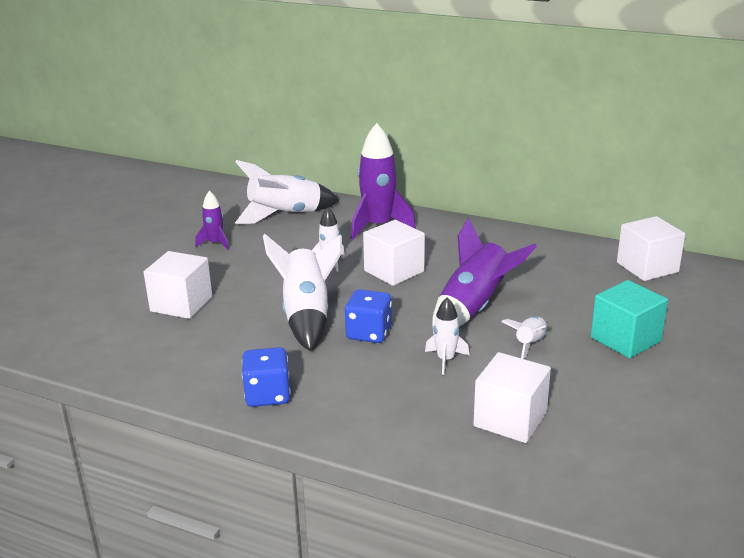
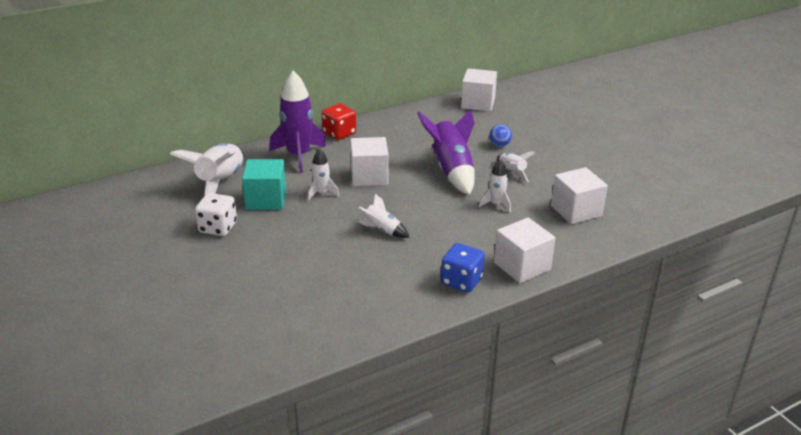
camera: 55 degrees left, 5 degrees up
white cube [144,251,212,319] -> white cube moved to [494,218,555,283]
purple rocket [195,191,229,250] -> white dice [195,193,237,236]
white rocket [263,234,342,351] -> white rocket [358,194,410,238], size x0.52
blue dice [345,289,392,343] -> none
turquoise cube [591,280,668,358] -> turquoise cube moved to [242,159,286,210]
none -> red dice [322,103,356,140]
none -> blue ball [489,124,512,147]

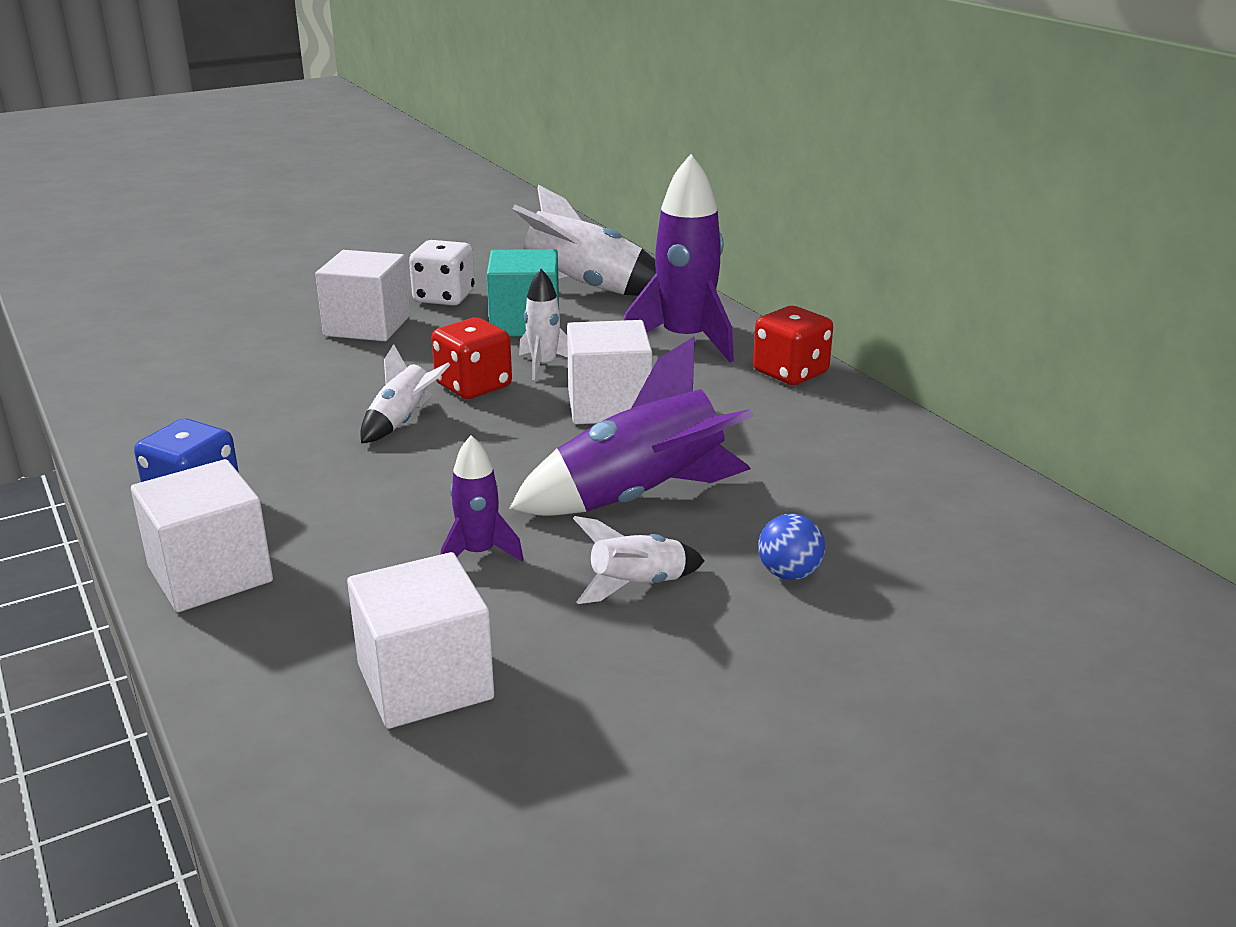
camera: 90 degrees right, 5 degrees down
white cube [461,68,497,112] -> white cube moved to [315,250,410,341]
white rocket [479,159,511,212] -> purple rocket [441,435,524,562]
none -> red dice [431,318,512,399]

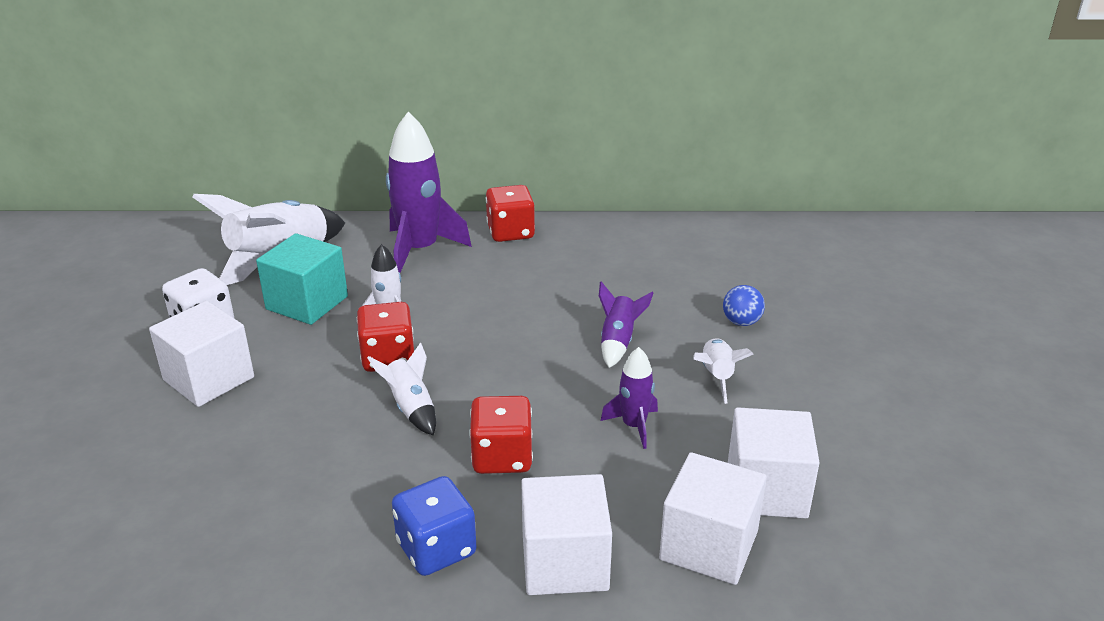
camera: 60 degrees left, 5 degrees up
purple rocket [509,337,754,516] -> purple rocket [599,281,653,368], size x0.52
white cube [567,320,652,424] -> white cube moved to [659,452,767,585]
none -> red dice [469,396,533,474]

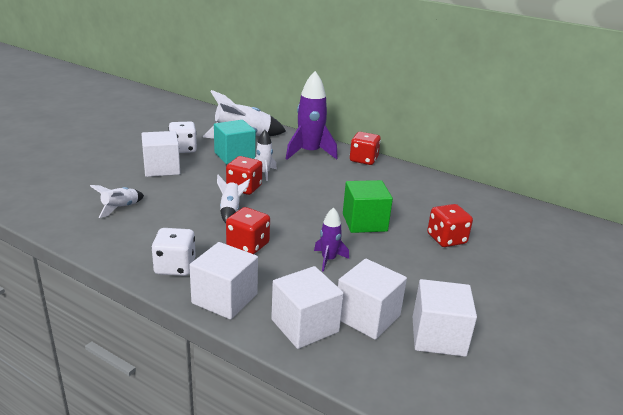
camera: 30 degrees right, 5 degrees down
blue dice [392,476,477,576] -> white dice [151,228,196,276]
purple rocket [599,281,653,368] -> green cube [343,180,393,233]
white rocket [693,338,754,404] -> white rocket moved to [90,185,144,218]
blue ball [723,285,765,326] -> red dice [427,204,473,247]
none -> white cube [413,279,477,357]

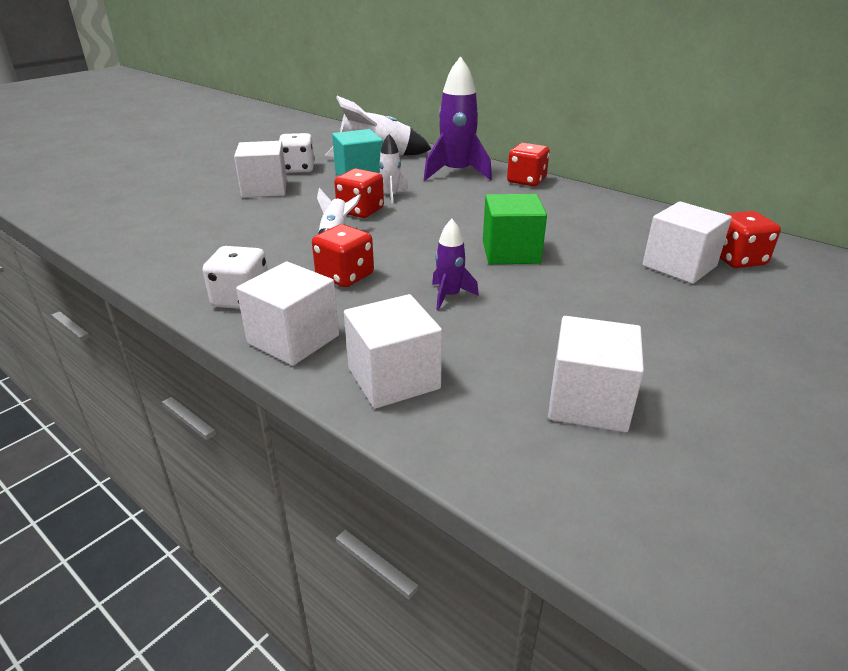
camera: 10 degrees right, 5 degrees up
white rocket [90,185,144,218] -> none
white cube [338,259,407,340] -> white cube moved to [642,201,732,284]
red dice [427,204,473,247] -> red dice moved to [720,211,781,268]

